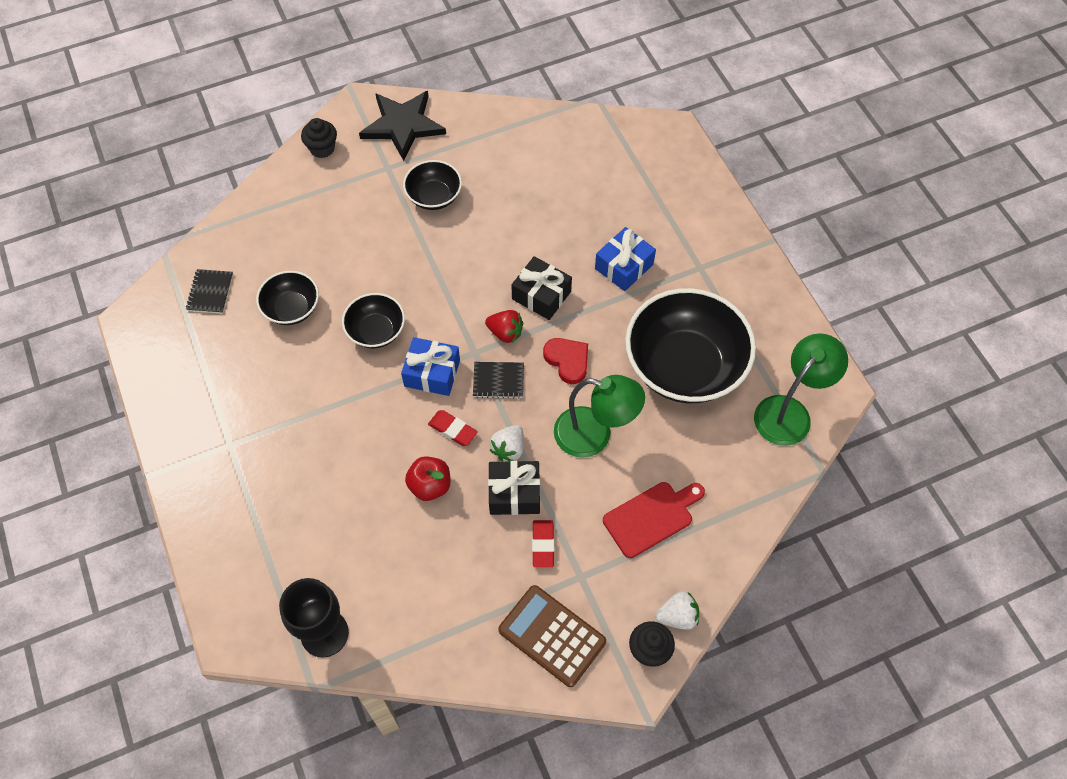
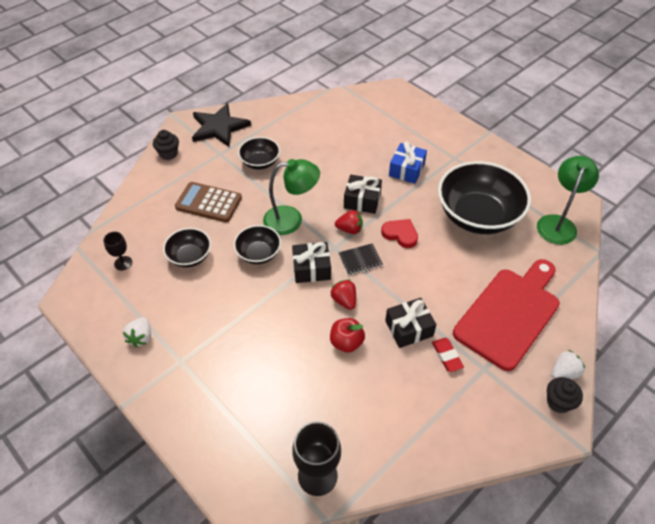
camera: 20 degrees left, 10 degrees down
black notebook [186,269,233,314] -> black goblet [103,232,132,270]
blue gift [401,337,460,396] -> black gift [292,242,331,283]
red eraser [428,410,478,446] -> red strawberry [330,280,356,310]
white strawberry [490,425,524,462] -> white strawberry moved to [123,317,151,347]
brown calculator [498,585,606,687] -> brown calculator moved to [175,182,242,222]
green lamp [554,375,645,458] -> green lamp moved to [263,159,320,235]
red cutting board [603,482,705,558] -> red cutting board [453,259,560,371], size x1.77

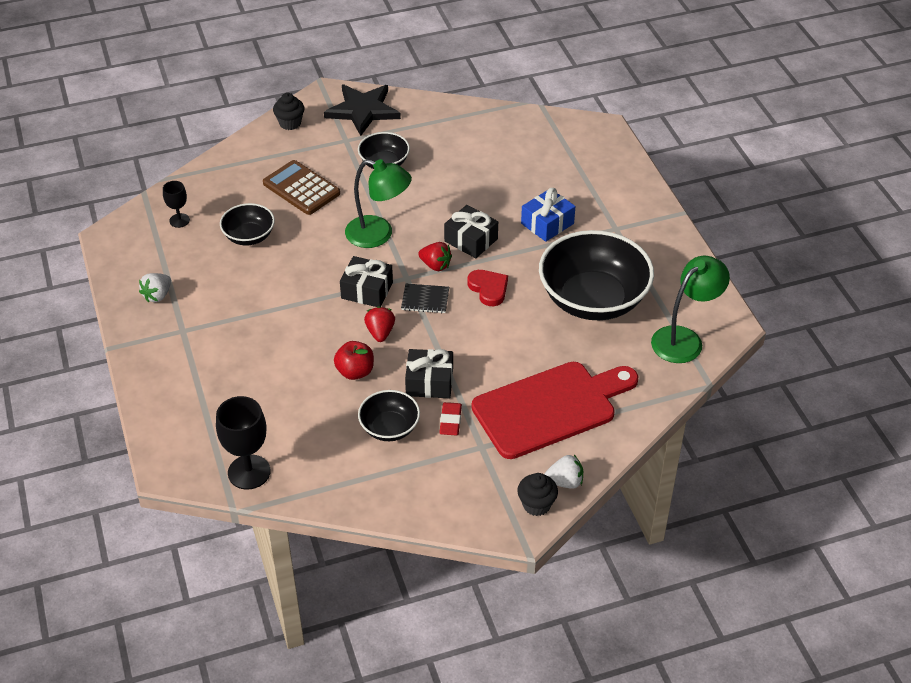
camera: 25 degrees right, 5 degrees down
black bowl [234,225,281,264] -> black bowl moved to [358,390,420,441]

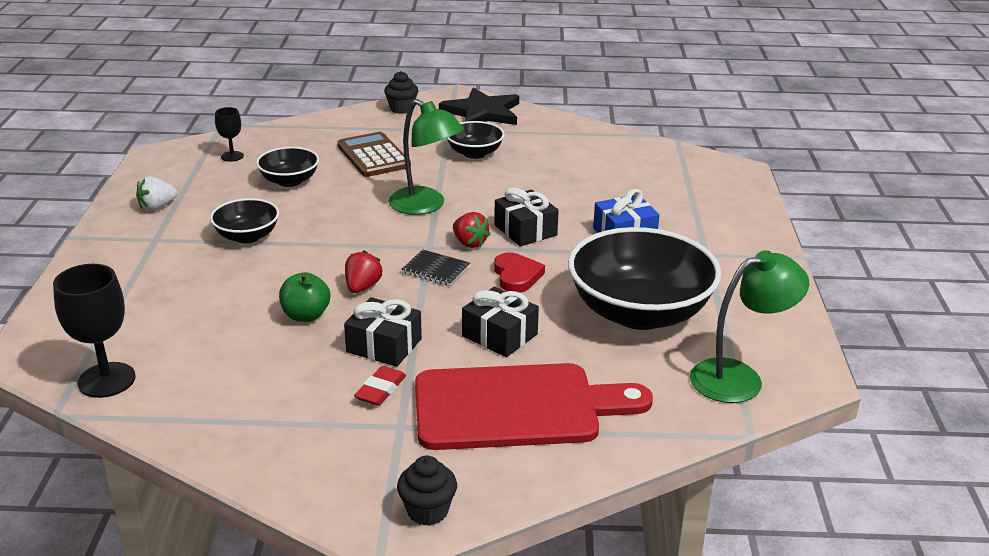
camera: 20 degrees right, 15 degrees down
red apple [334,341,374,380] -> green apple [279,272,330,322]
black gift [340,256,393,307] -> black gift moved to [462,287,539,357]
black bowl [358,390,420,441] -> black bowl moved to [210,198,279,244]
white strawberry [544,455,583,489] -> none

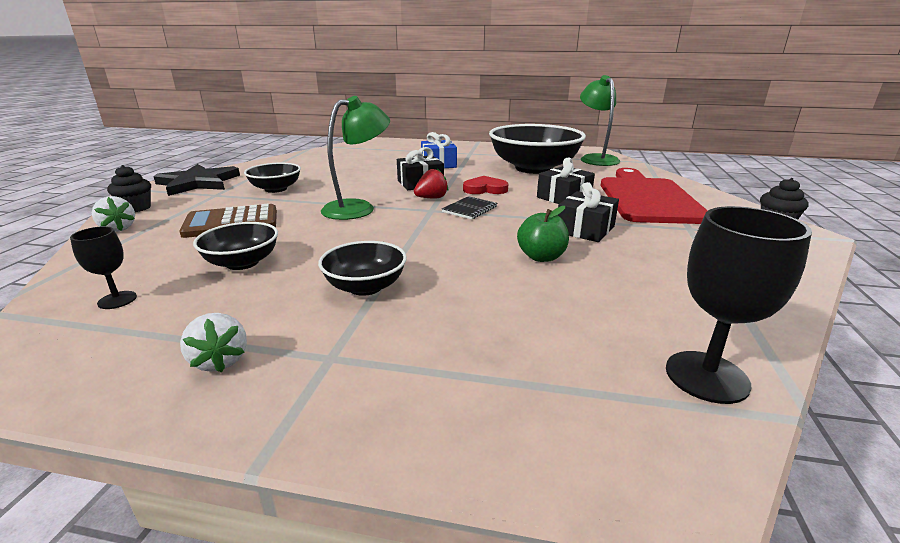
camera: 80 degrees left, 5 degrees down
red strawberry [345,251,383,293] -> none
red eraser [354,366,406,406] -> none
none -> white strawberry [92,196,135,232]

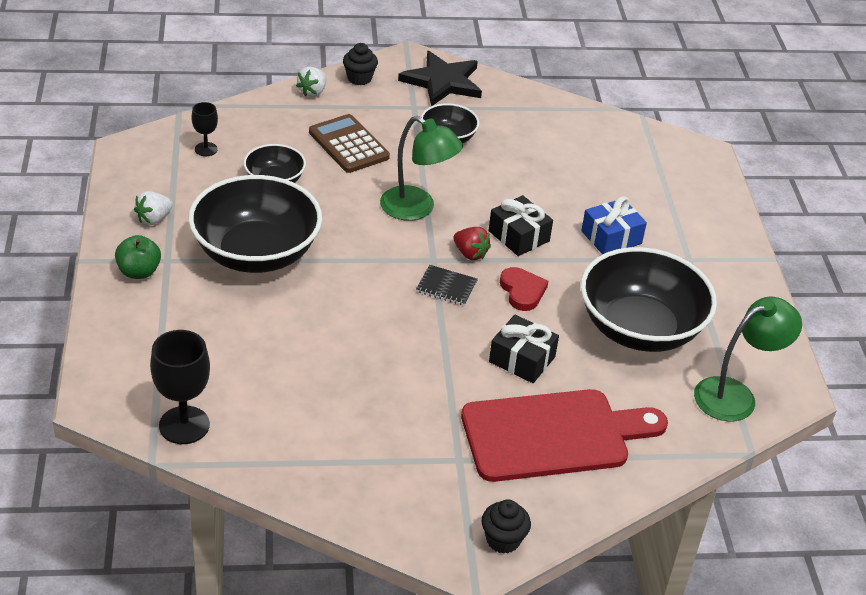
camera: 70 degrees right, 15 degrees up
black bowl [318,241,407,296] -> black bowl [188,175,322,273], size x1.99
green apple [517,206,569,262] -> green apple moved to [115,235,161,279]
black gift [557,182,619,242] -> none

